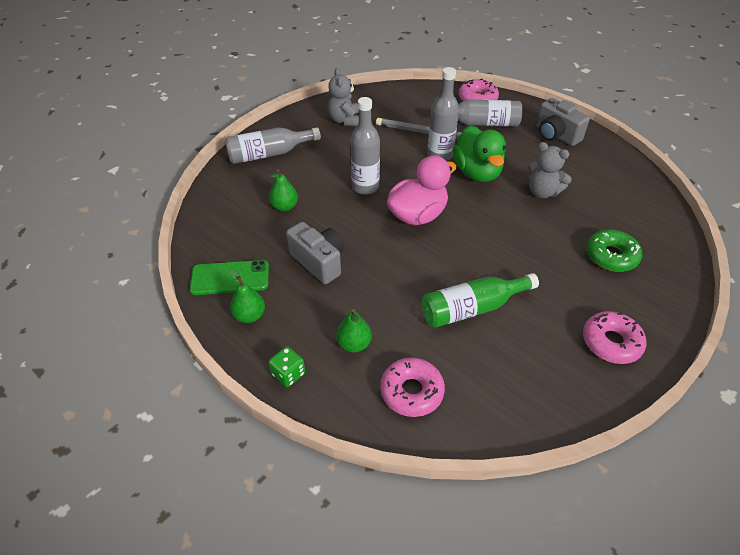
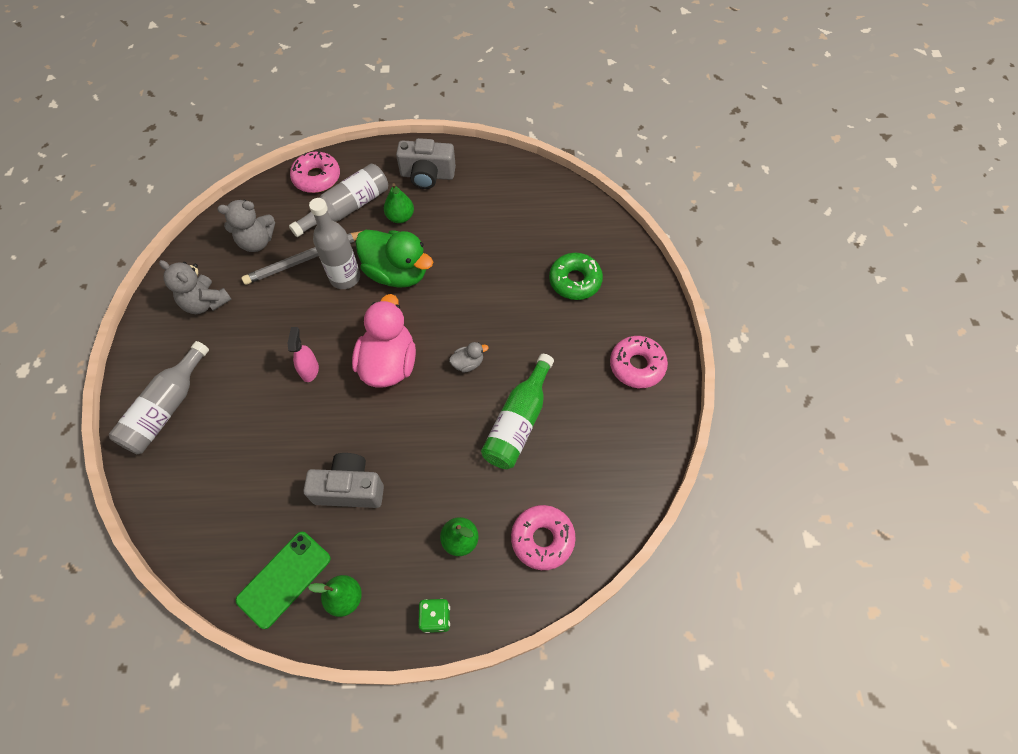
camera: 45 degrees left, 15 degrees up
green pear [269,169,298,211] -> green pear moved to [384,183,414,223]
grey bottle [350,97,380,195] -> pink spray bottle [288,327,319,382]
grey teddy bear [528,142,572,198] -> grey teddy bear moved to [217,200,275,252]
none -> grey duck [449,342,489,373]

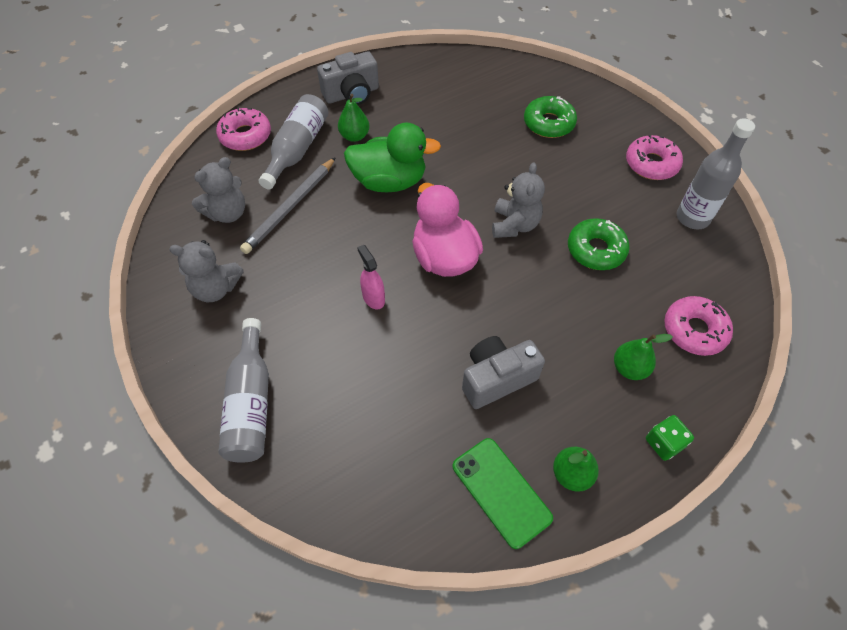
camera: 30 degrees left, 5 degrees down
green phone [236,532,331,629] -> green phone turned 45 degrees counterclockwise [453,438,553,549]
grey bottle [309,198,360,289] -> grey bottle moved to [677,118,755,229]
grey duck [449,342,489,373] -> grey teddy bear [492,162,545,238]
green bottle [481,354,554,469] -> green donut [568,218,630,270]

